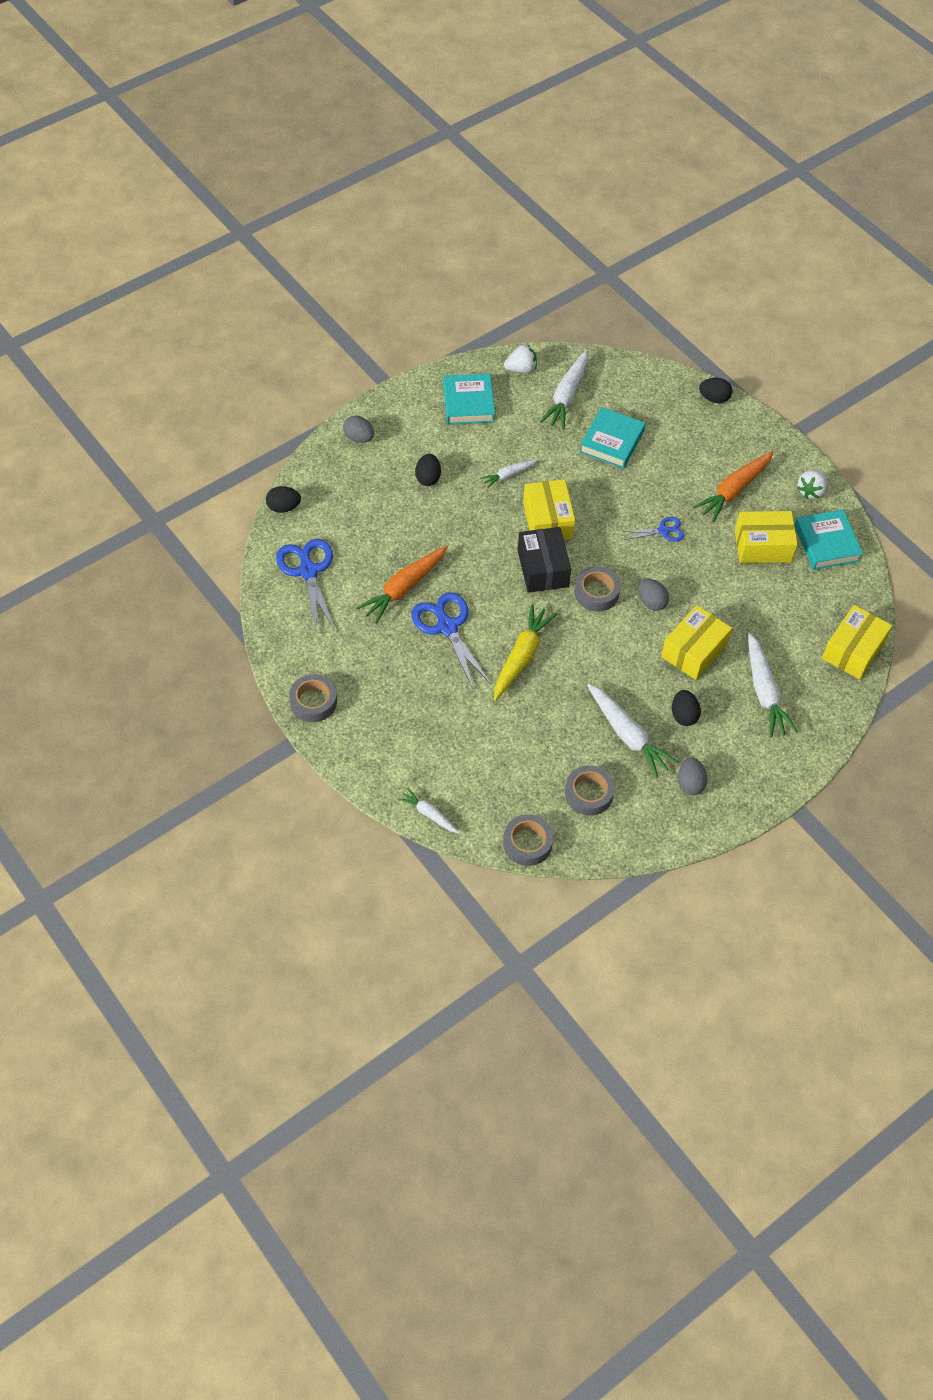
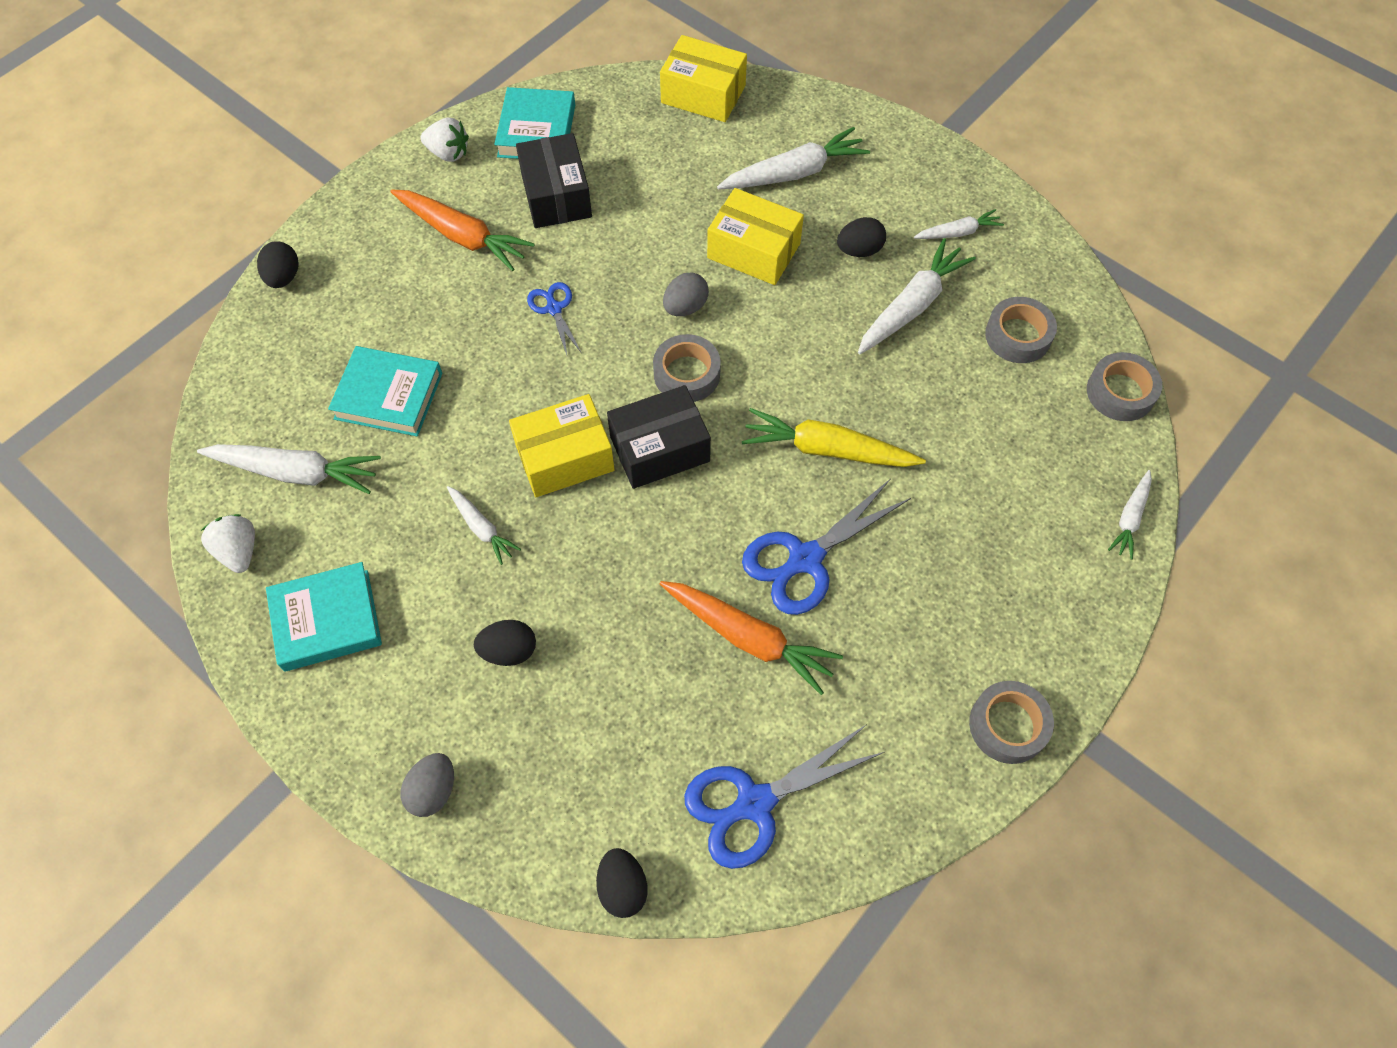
camera: 100 degrees left, 5 degrees up
grey egg [678,758,707,795] -> white carrot [914,209,1004,239]
yellow box [735,511,798,563] -> black box [516,133,592,228]
turquoise book [795,510,863,570] -> turquoise book turned 60 degrees counterclockwise [494,87,575,159]

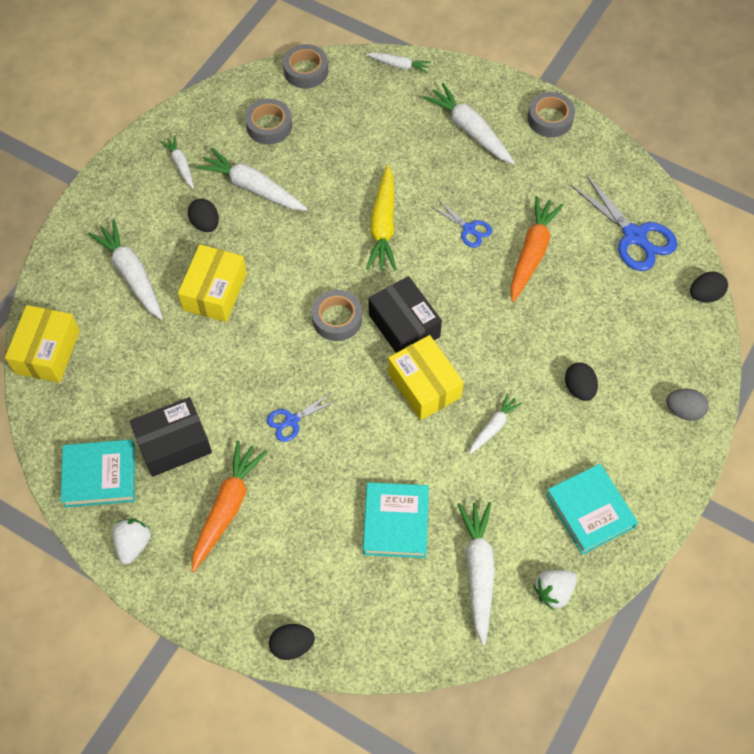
camera: 100 degrees left, 0 degrees up
grey egg [663,272,709,316] -> none
blue scissors [742,479,911,615] -> blue scissors [431,199,492,248], size x0.55
none -> white carrot [423,83,515,164]

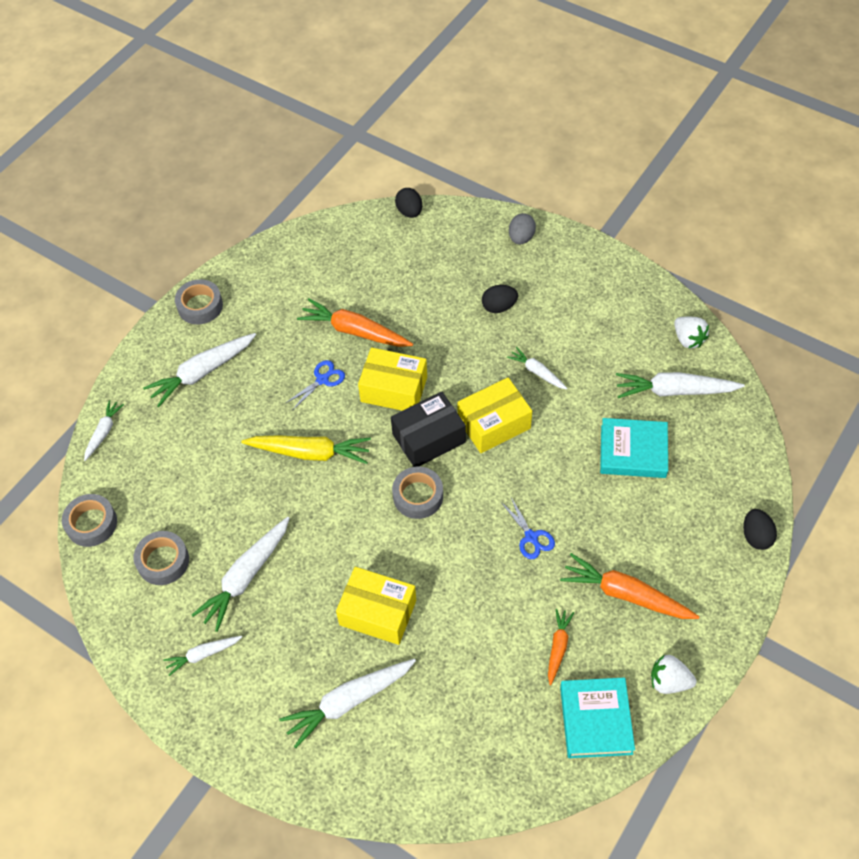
camera: 85 degrees left, 5 degrees down
yellow box [5,305,80,383] -> yellow box moved to [358,348,427,411]
black box [130,397,212,477] -> orange carrot [548,609,574,685]
black egg [188,199,219,232] -> none
turquoise book [546,464,638,555] -> none
blue scissors [571,175,677,271] -> none

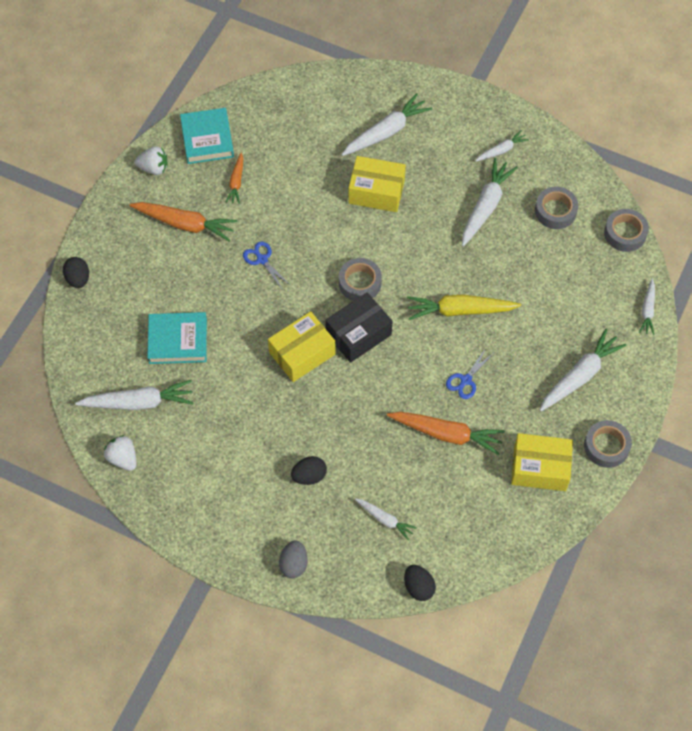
camera: 170 degrees right, 5 degrees up
yellow box [358,348,427,411] -> yellow box moved to [511,433,573,491]
white carrot [507,347,568,389] -> white carrot moved to [355,498,417,540]

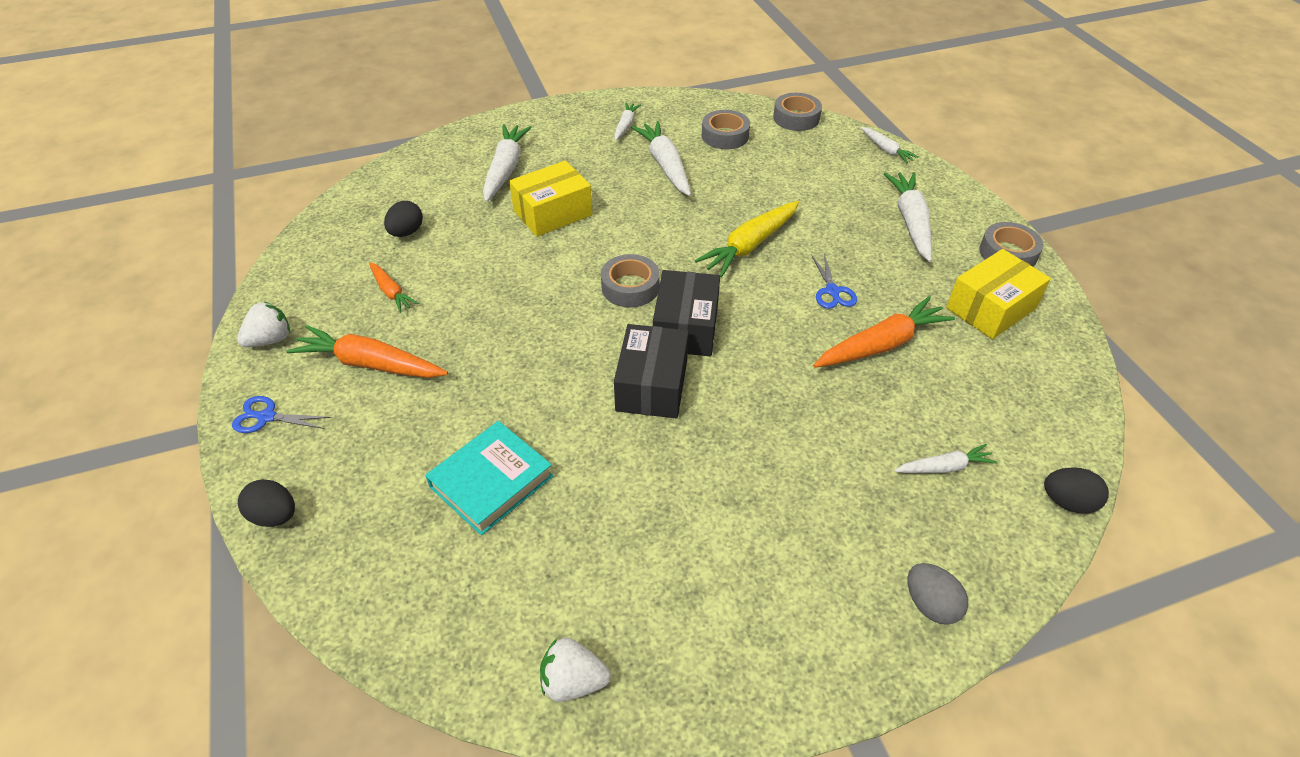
camera: 45 degrees left, 15 degrees down
white carrot [75,380,194,410] -> none
orange carrot [129,202,237,242] -> orange carrot turned 135 degrees counterclockwise [286,325,448,378]
turquoise book [180,108,234,164] -> none
blue scissors [243,241,290,289] -> blue scissors moved to [232,396,331,433]
yellow box [268,311,336,382] -> black box [614,324,689,418]
black egg [291,456,327,485] -> black egg moved to [384,201,423,237]

